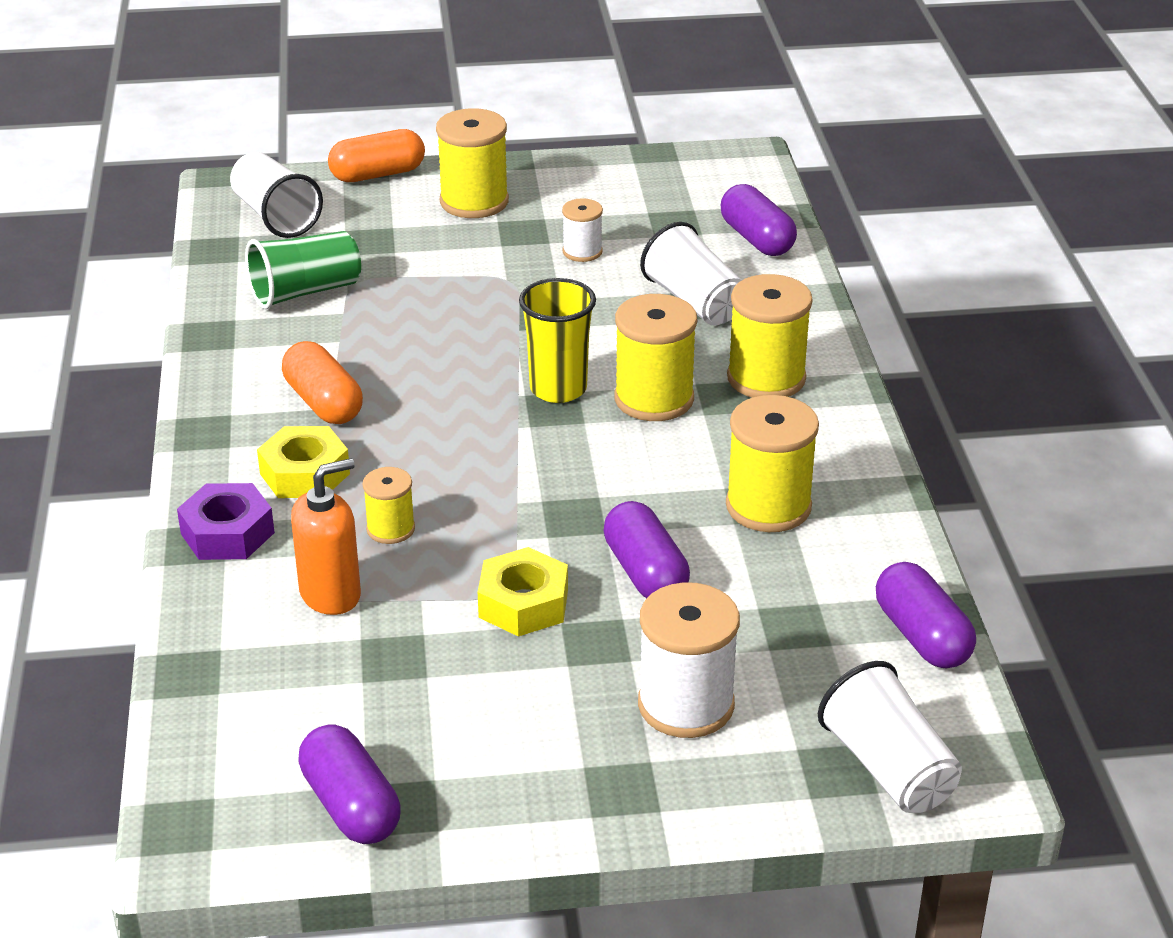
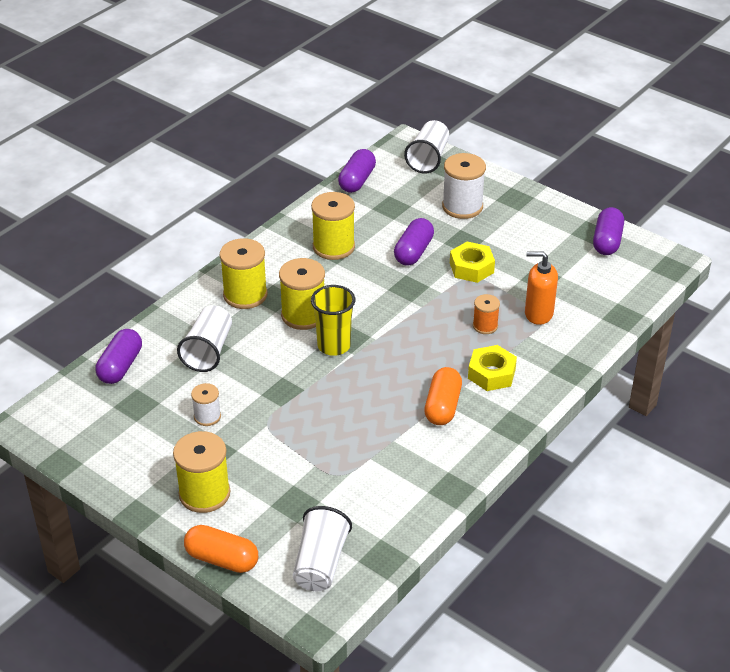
camera: 135 degrees left, 5 degrees up
purple nut [177,483,275,560] -> none
green cup [245,231,361,309] -> none
yellow spool [363,467,415,544] -> orange spool [473,294,500,334]

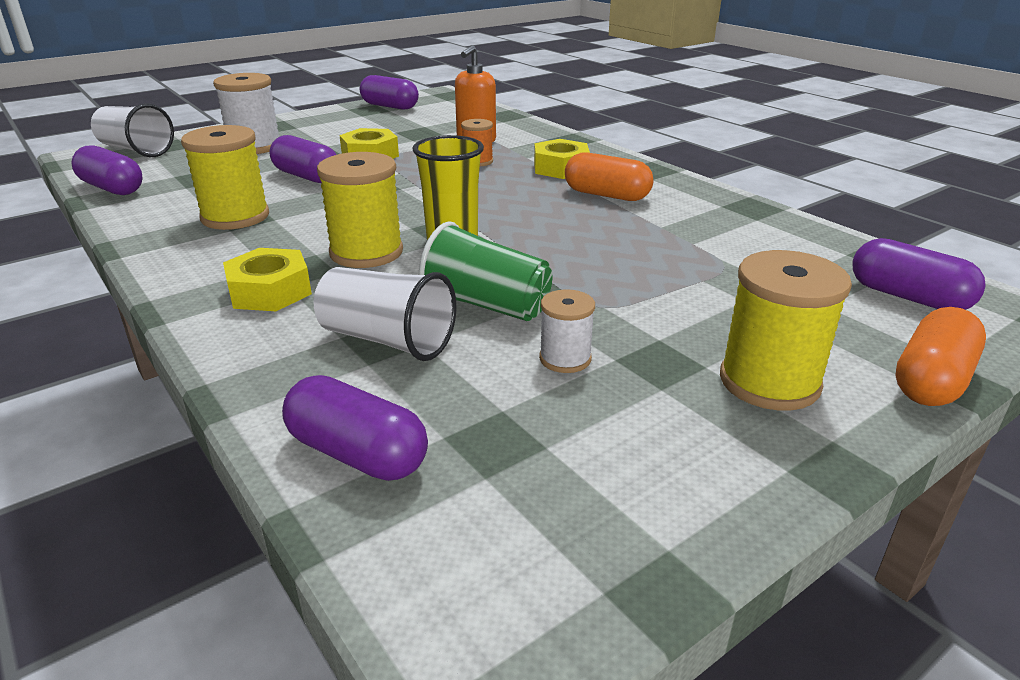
camera: 75 degrees left, 10 degrees down
yellow spool [220,238,267,309] -> yellow nut [223,248,312,311]
white cup [293,506,352,591] -> purple capsule [852,238,986,310]
none -> green cup [419,221,552,321]

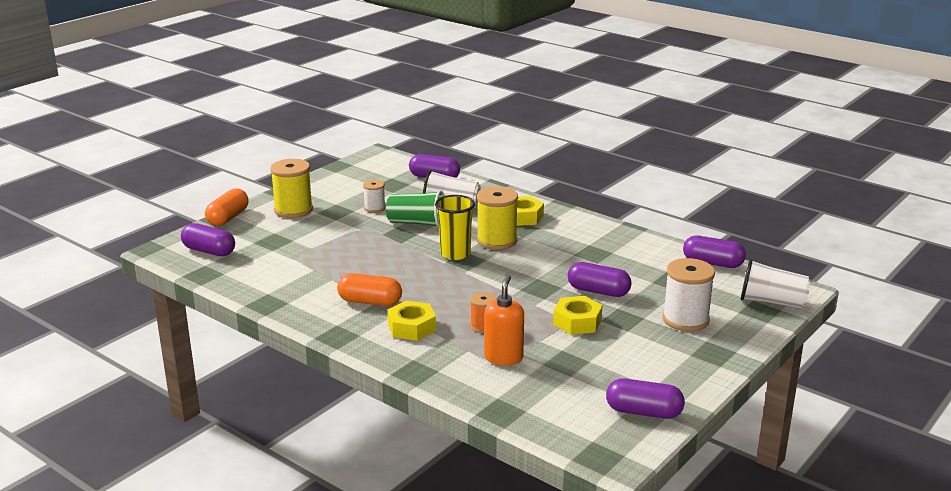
camera: 165 degrees right, 5 degrees down
yellow spool [181,125,269,230] -> none

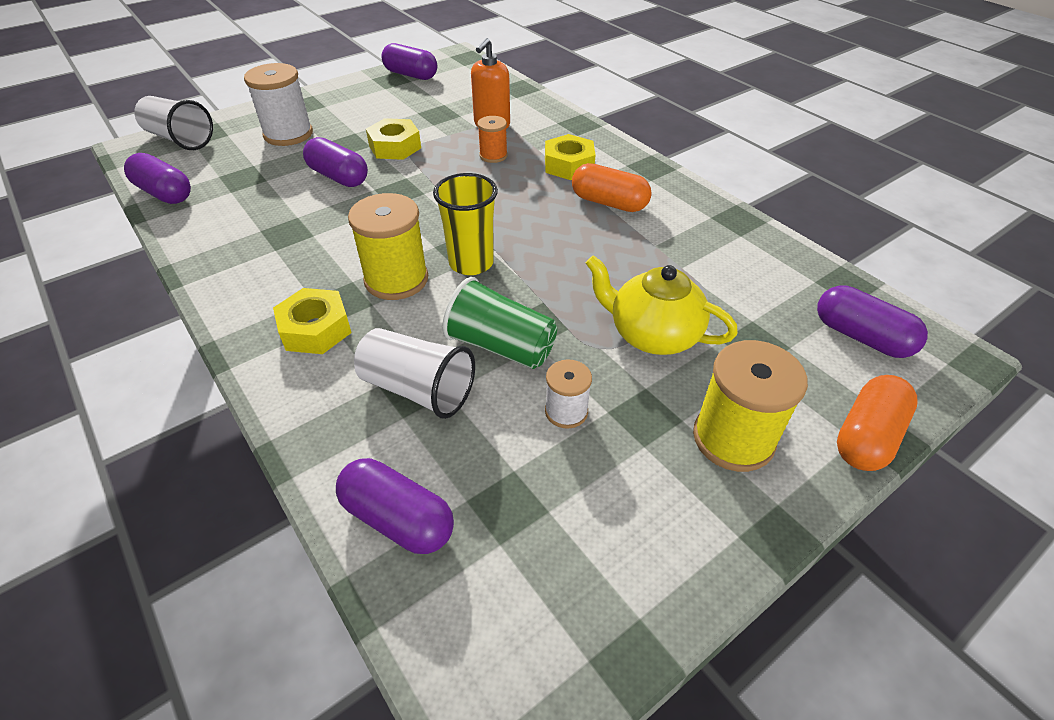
camera: 165 degrees left, 20 degrees up
none -> yellow teapot [586,255,738,355]

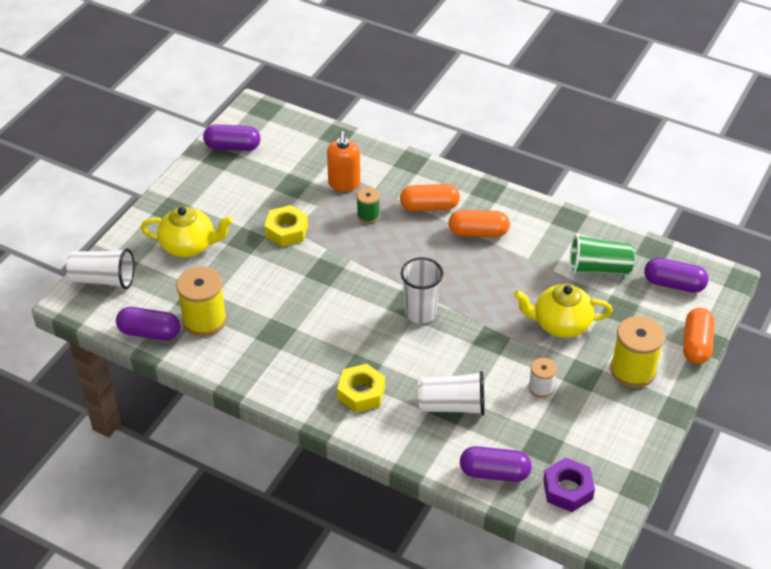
camera: 25 degrees left, 0 degrees up
white spool [244,63,313,146] -> yellow teapot [141,206,233,257]
purple capsule [303,137,368,187] -> none
yellow spool [348,193,428,300] -> yellow spool moved to [176,267,227,337]
yellow cup [433,173,498,275] -> white cup [401,257,443,324]
green cup [442,277,557,369] -> green cup moved to [569,234,635,275]
orange spool [478,116,508,163] -> green spool [357,187,380,223]
yellow nut [545,134,595,180] -> orange capsule [400,184,460,211]
none -> purple nut [543,457,595,512]

